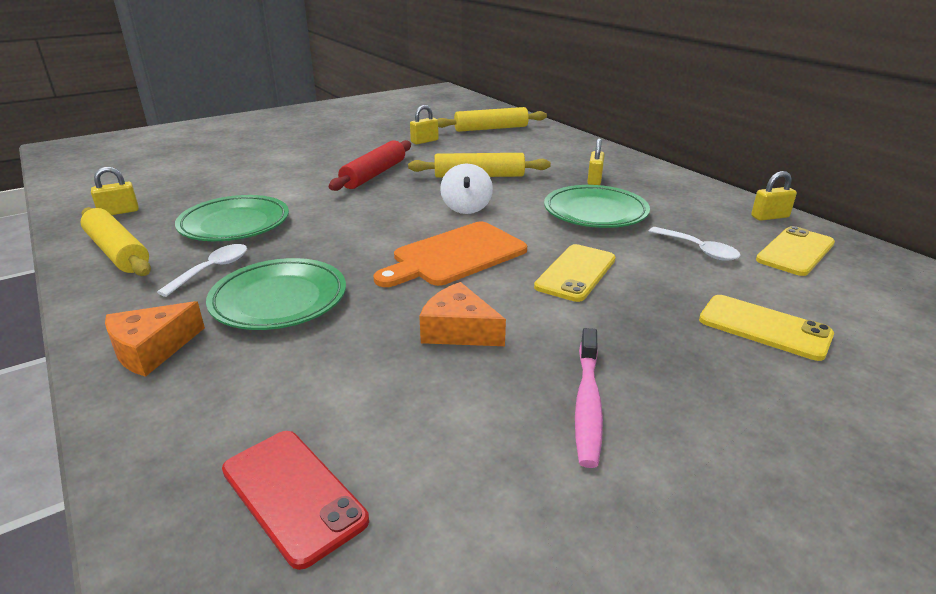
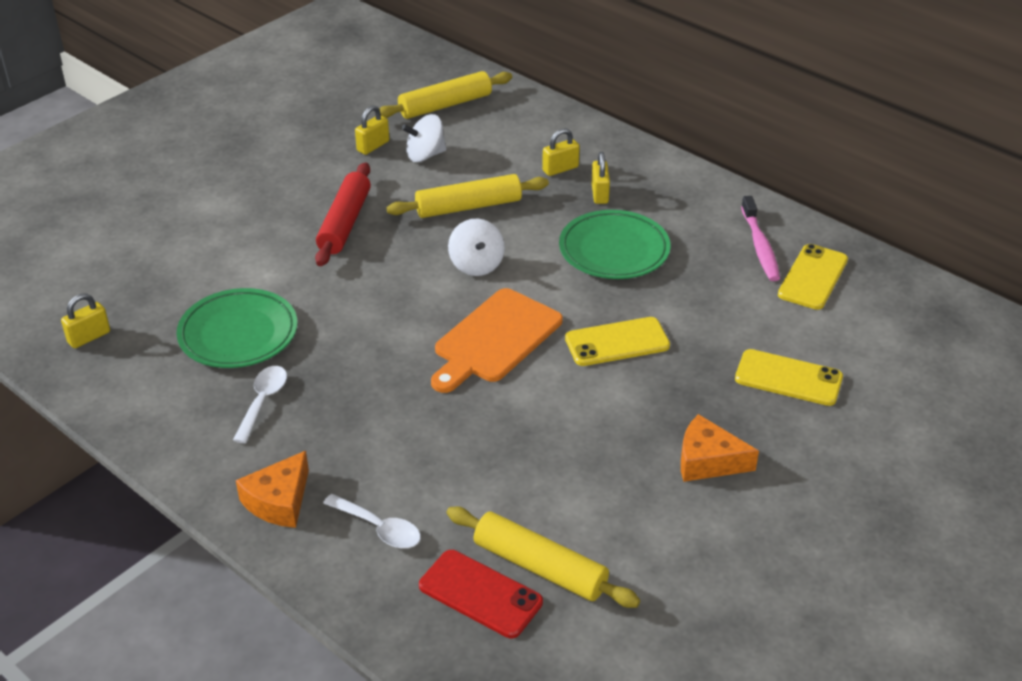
camera: 15 degrees left, 10 degrees up
yellow rolling pin [80,207,151,276] -> yellow rolling pin moved to [446,506,640,608]
green plate [206,258,346,330] -> none
orange cheese [419,282,506,346] -> orange cheese moved to [681,414,759,482]
yellow phone [534,244,616,302] -> yellow phone turned 60 degrees clockwise [565,317,670,366]
pink toothbrush [575,328,603,468] -> pink toothbrush moved to [741,196,780,281]
white spoon [649,227,741,261] -> white spoon moved to [323,494,421,548]
yellow padlock [751,171,797,221] -> yellow padlock moved to [542,128,580,176]
none -> white spinning top [402,114,447,162]

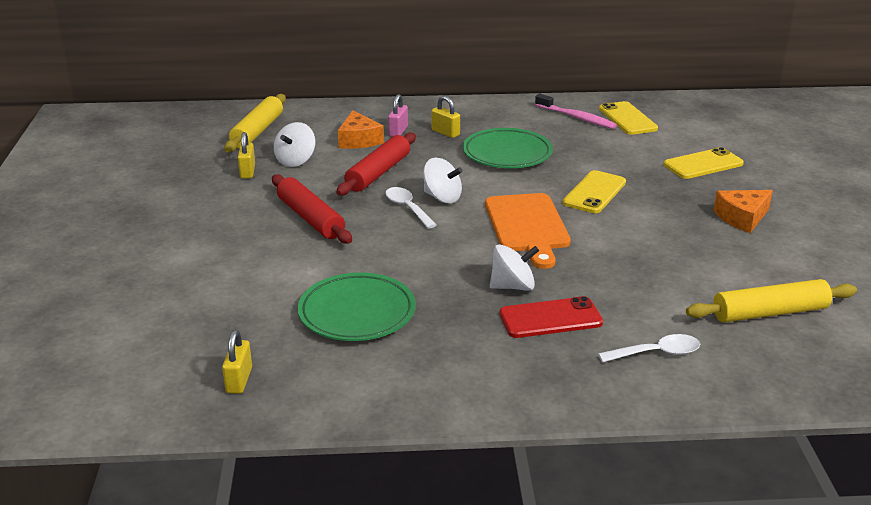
camera: 45 degrees left, 10 degrees down
white spoon [233,366,287,443] -> white spoon moved to [385,187,437,229]
orange cheese [236,451,309,528] -> orange cheese moved to [338,110,384,149]
yellow rolling pin [386,174,549,218] -> red rolling pin [336,133,416,196]
red phone [419,550,543,638] -> red phone moved to [499,296,603,338]
yellow padlock [542,128,580,176] -> pink padlock [388,94,408,137]
none -> white spinning top [490,244,539,291]

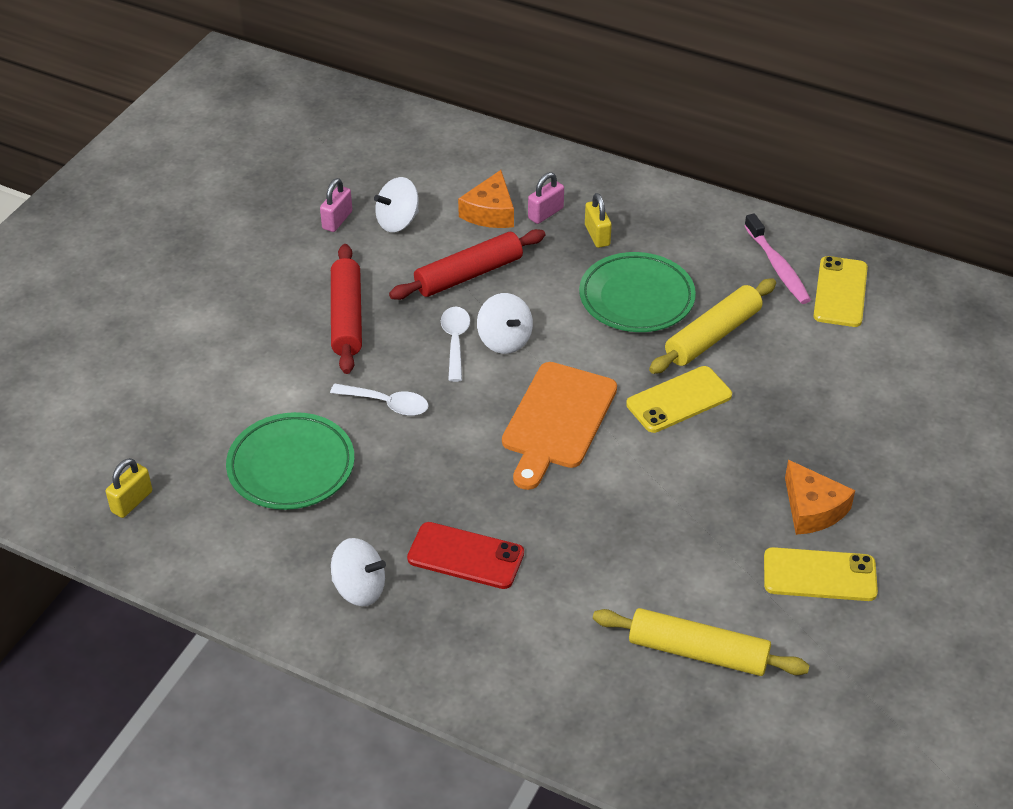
camera: 30 degrees right, 15 degrees up
yellow rolling pin [224,94,286,152] -> yellow rolling pin moved to [649,278,776,374]
yellow padlock [238,132,255,179] -> pink padlock [320,178,352,232]
white spinning top [490,244,539,291] -> white spinning top moved to [331,538,386,606]
white spoon [598,334,700,363] -> white spoon moved to [330,384,429,416]
yellow phone [664,147,744,179] -> yellow phone moved to [764,547,878,601]
orange cheese [713,190,773,233] -> orange cheese turned 120 degrees counterclockwise [785,460,855,535]

